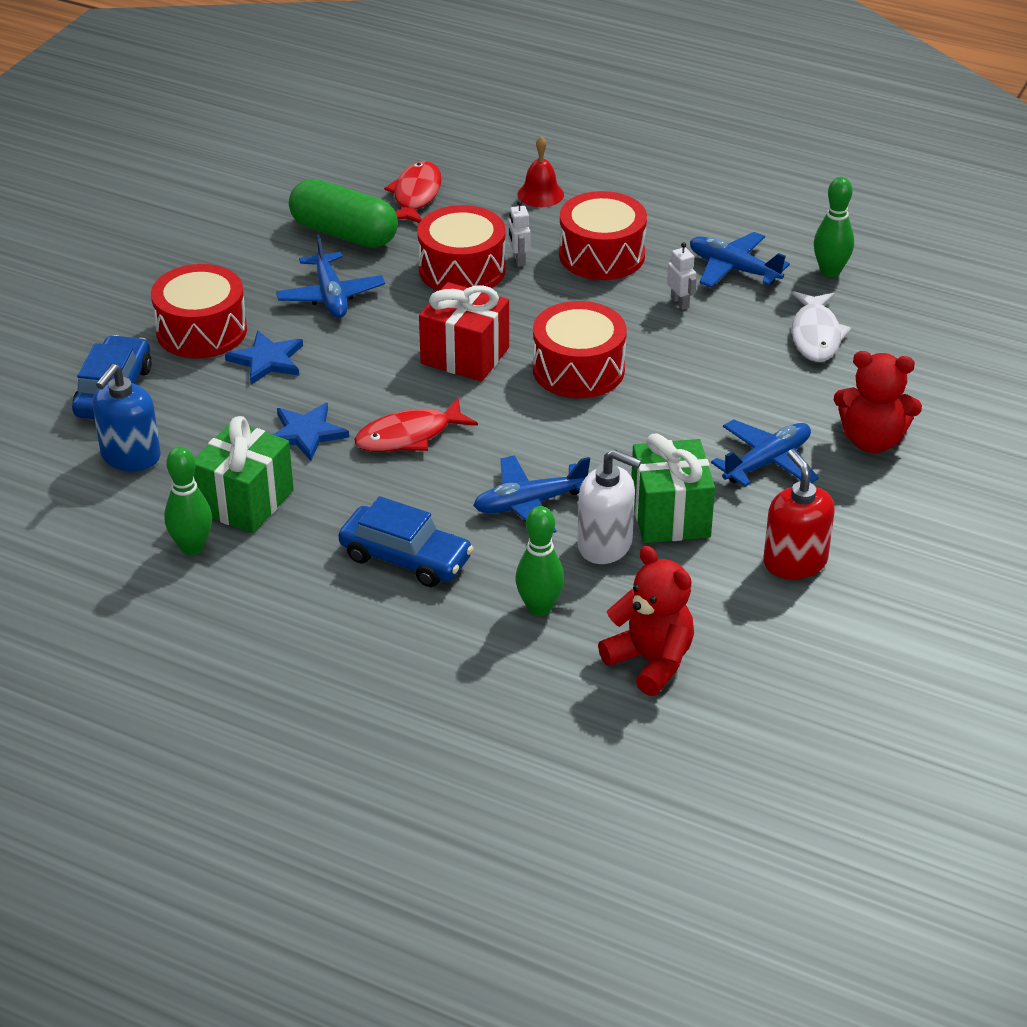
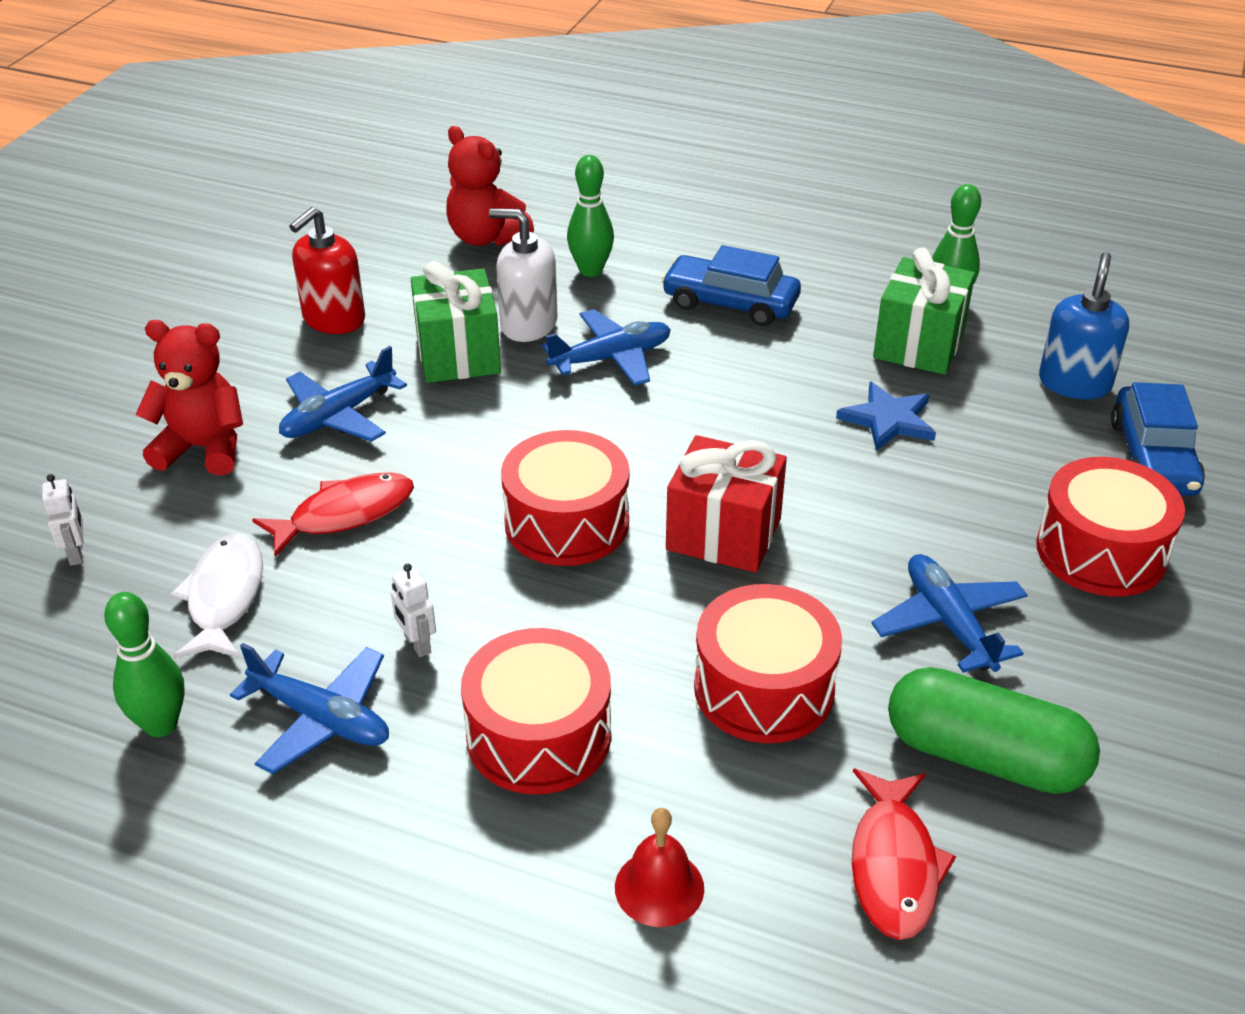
camera: 175 degrees right, 0 degrees up
blue star [225,330,303,385] -> none
red fish [354,398,478,452] -> red fish moved to [252,472,414,557]
white robot [508,200,531,267] -> white robot moved to [42,474,83,566]
red soap dispenser [763,449,835,579] -> red soap dispenser turned 60 degrees clockwise [289,207,365,334]

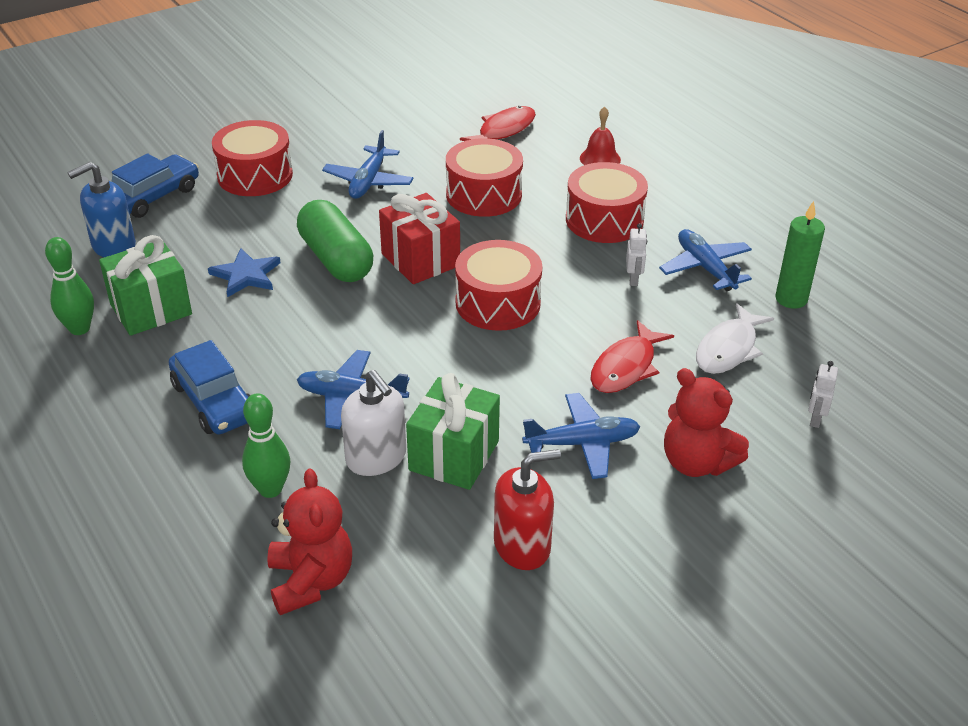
camera: 145 degrees left, 0 degrees up
green bowling pin [104,592,185,737] -> green candle [775,201,825,309]
red fish [252,472,414,557] -> red fish turned 60 degrees counterclockwise [590,320,674,393]
green capsule [888,667,1100,794] -> green capsule moved to [297,200,373,282]

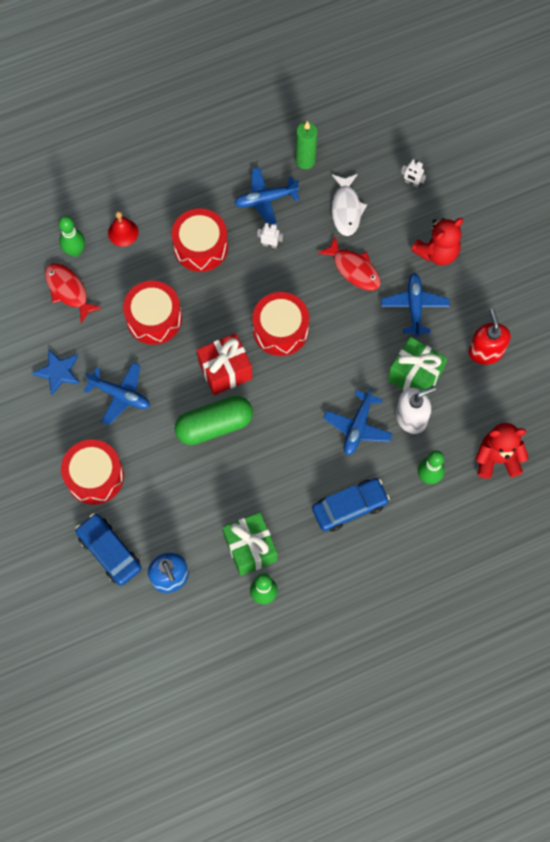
camera: 80 degrees left, 30 degrees up
blue star [208,248,281,297] -> blue star moved to [32,349,80,395]
white fish [696,303,774,374] -> white fish turned 45 degrees clockwise [332,174,367,236]
none -> green bowling pin [59,216,85,257]

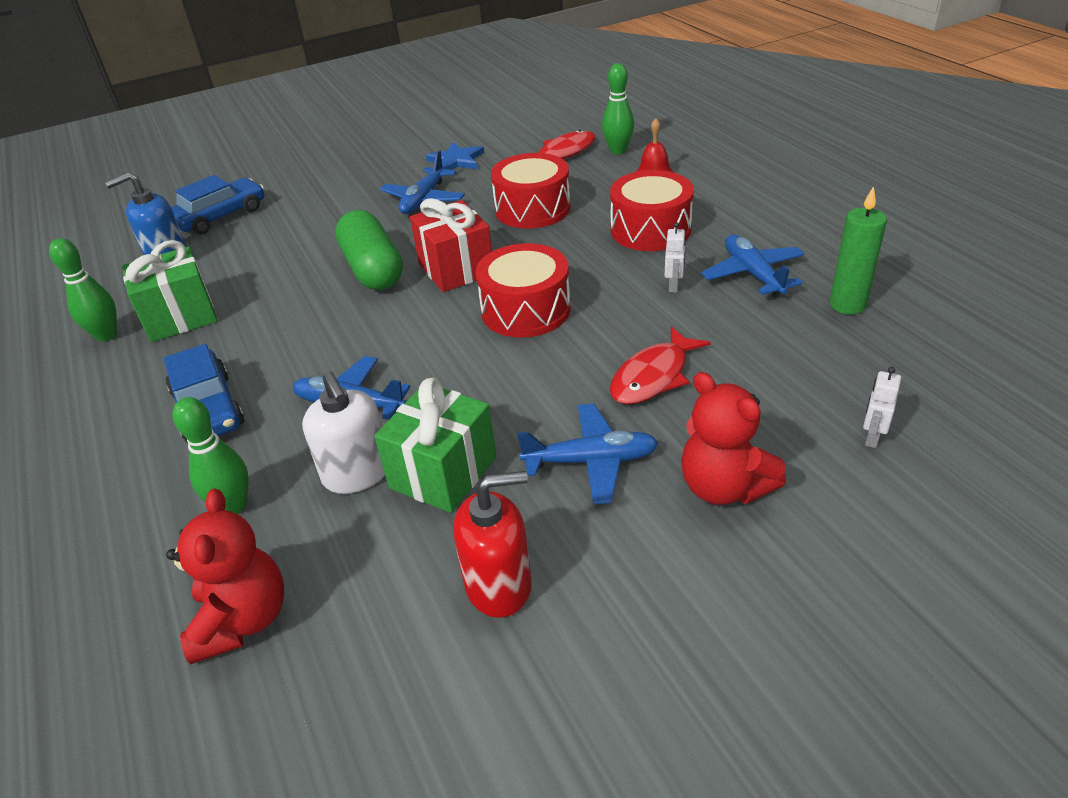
camera: 90 degrees right, 30 degrees down
red drum [61,439,124,505] -> none
white fish [332,174,367,236] -> none

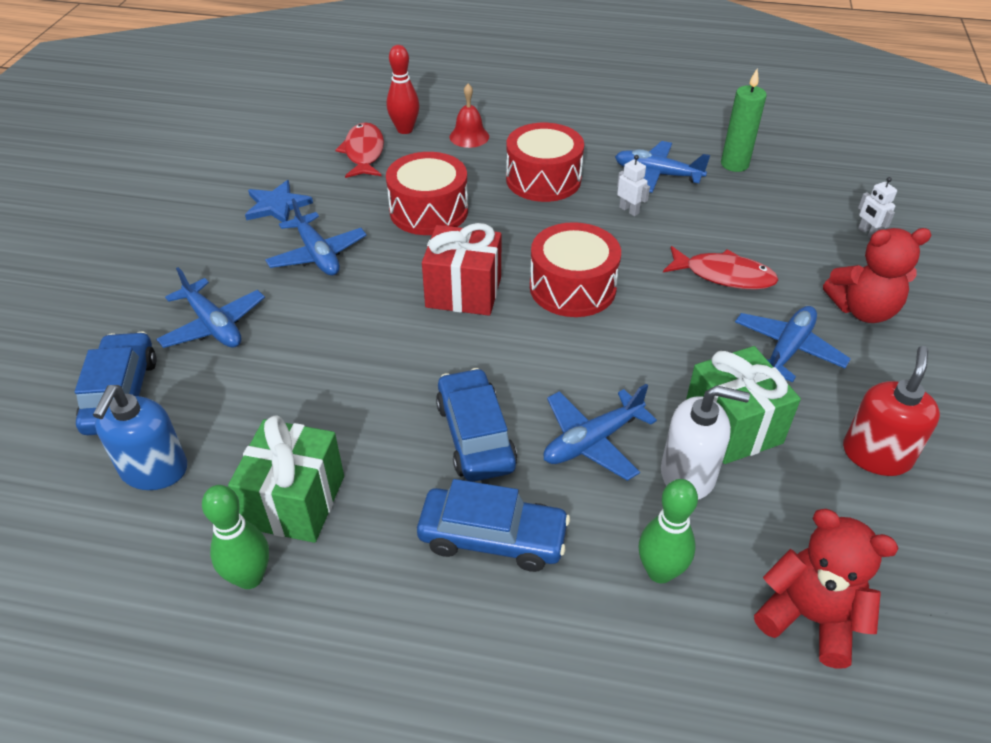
camera: 55 degrees left, 5 degrees up
green capsule [335,210,403,290] -> none
green bowling pin [602,63,634,154] -> red bowling pin [387,45,419,134]
red fish [610,326,711,404] -> red fish turned 60 degrees counterclockwise [663,246,779,290]
none -> blue plane [156,267,265,348]
none -> blue car [436,368,517,482]

